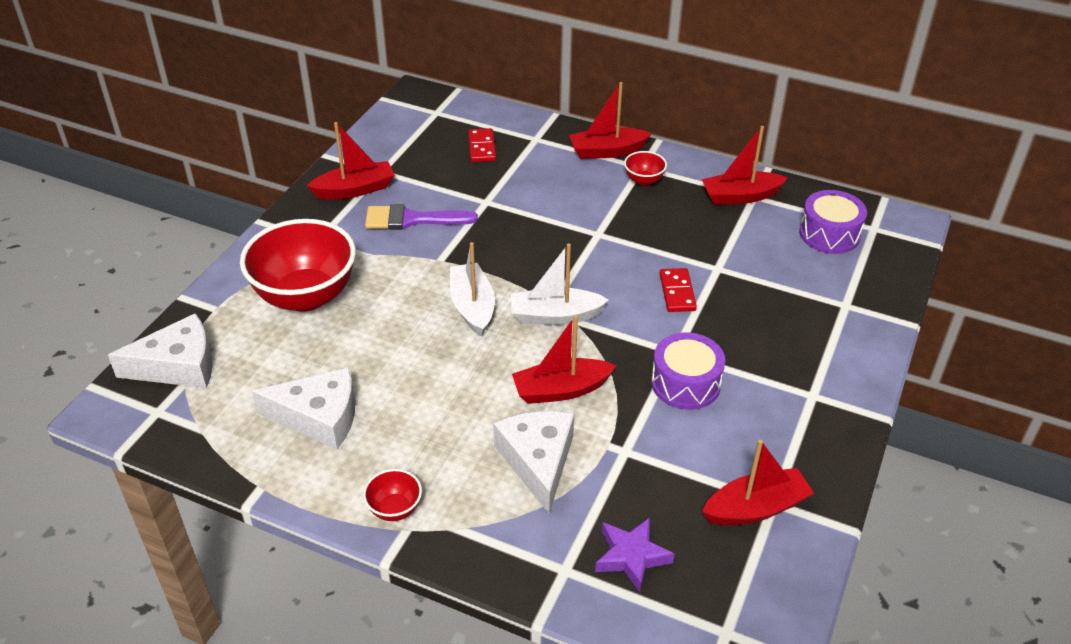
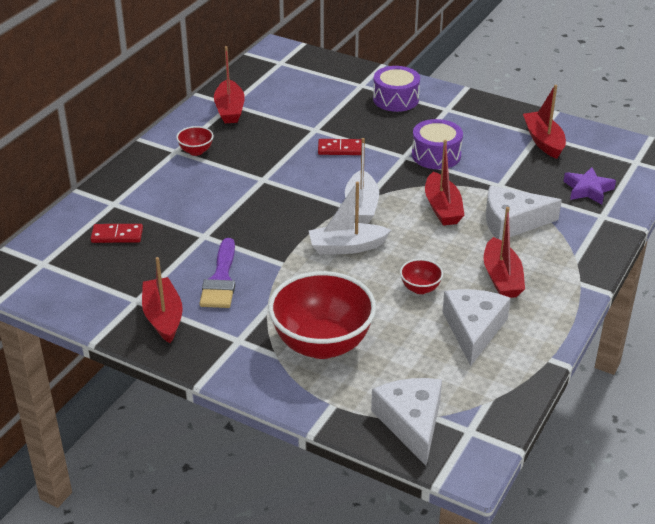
camera: 85 degrees left, 5 degrees down
red bowl [363,469,422,521] -> red bowl moved to [400,259,443,294]
red boat [569,82,652,159] -> red boat moved to [483,207,525,298]
purple drum [799,190,867,254] -> purple drum moved to [373,66,420,112]

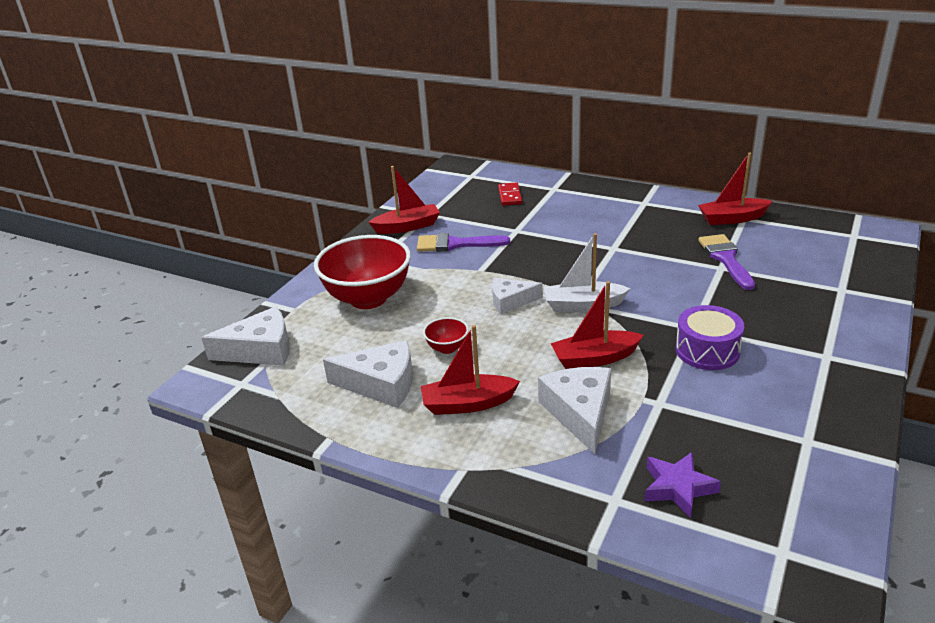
camera: 90 degrees right, 5 degrees down
red bowl [176,126,214,156] -> none
white boat [309,182,391,255] -> white cheese [492,278,543,314]
red domino [318,139,362,155] -> none
purple drum [373,66,420,112] -> none
red boat [523,85,566,159] -> none
none -> purple brush [698,234,755,290]

